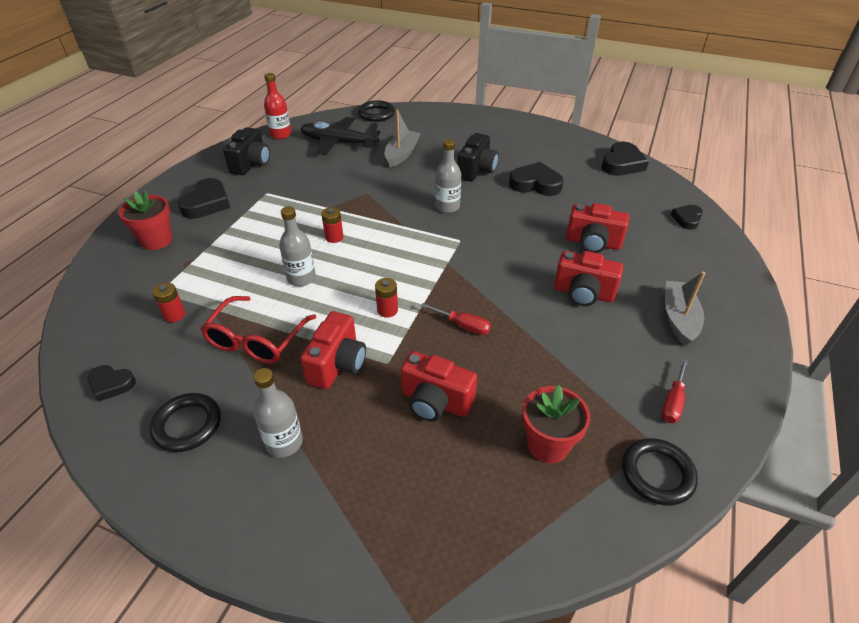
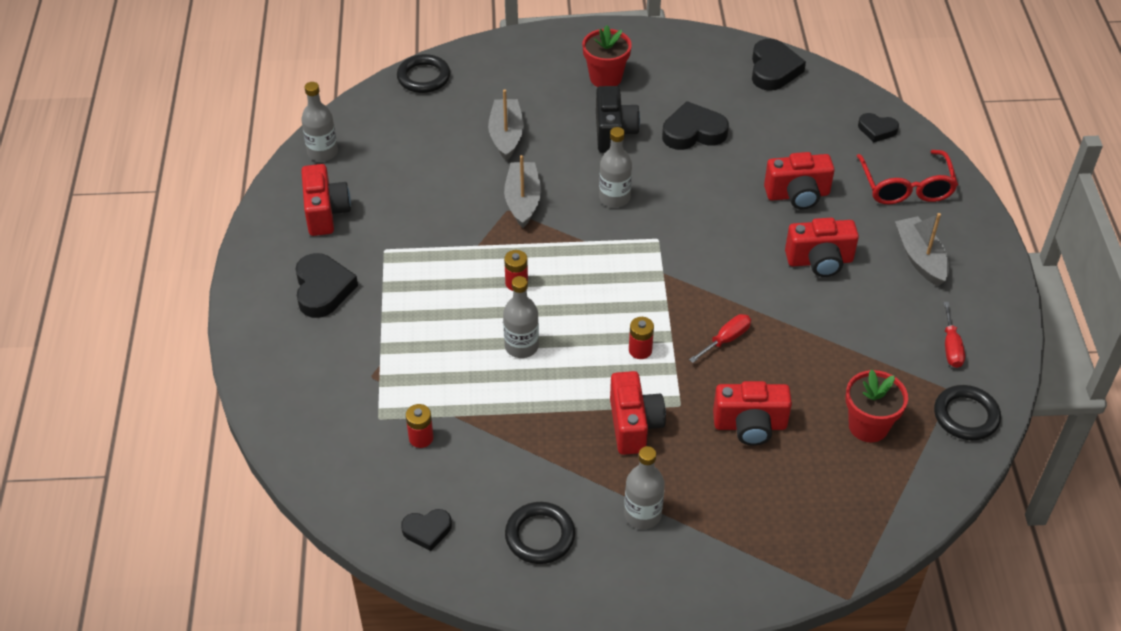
camera: 25 degrees left, 5 degrees up
red flower pot [118,190,172,250] -> red flower pot moved to [582,25,632,87]
red glasses [201,296,316,364] -> red glasses moved to [857,150,958,204]
black camera [223,127,270,175] -> red camera [301,164,351,236]
red bottle [264,73,291,139] -> grey bottle [301,82,338,162]
black plane [300,117,381,155] -> none
red screwdriver [421,303,491,335] -> red screwdriver turned 45 degrees counterclockwise [689,314,751,363]
black heart [671,205,703,230] -> black heart turned 75 degrees counterclockwise [858,113,899,142]
none -> grey boat [504,155,541,228]

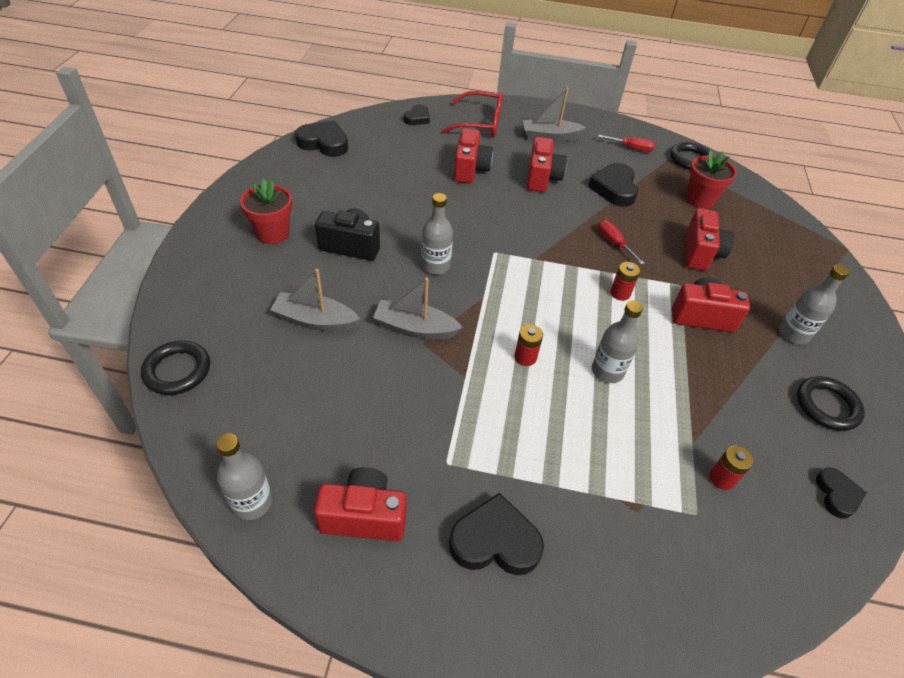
camera: 80 degrees left, 0 degrees up
black heart [662,101,729,150] -> black heart moved to [588,163,638,207]

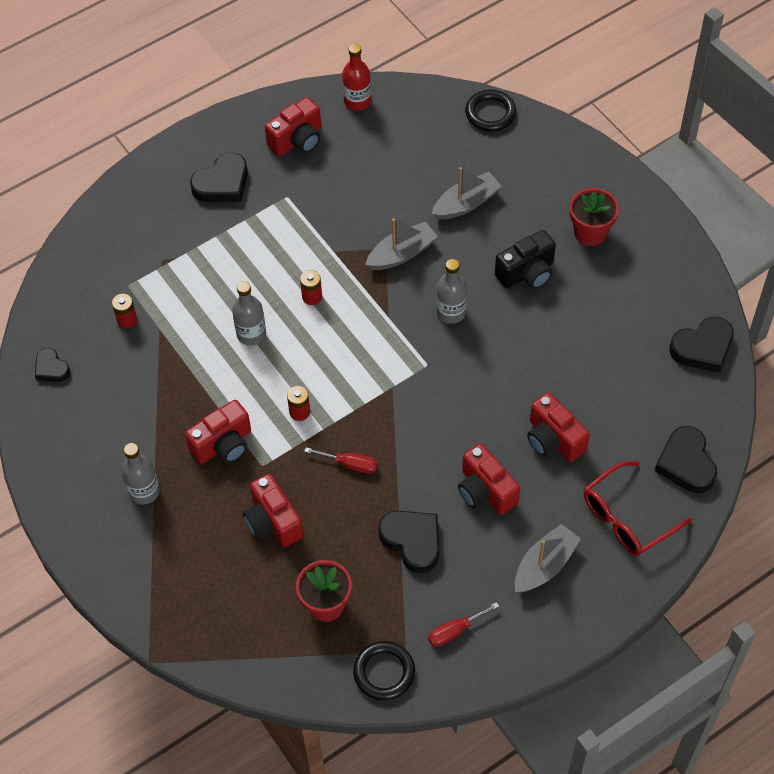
camera: 140 degrees right, 10 degrees up
grey bottle [216,433,273,520] -> red bottle [342,44,371,111]
black heart [404,105,430,125] -> black heart [655,426,717,493], size x1.67
black ring [797,376,865,431] -> none

